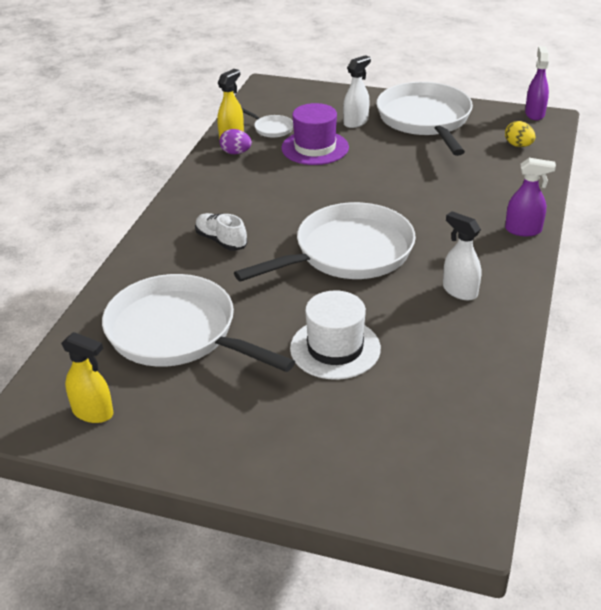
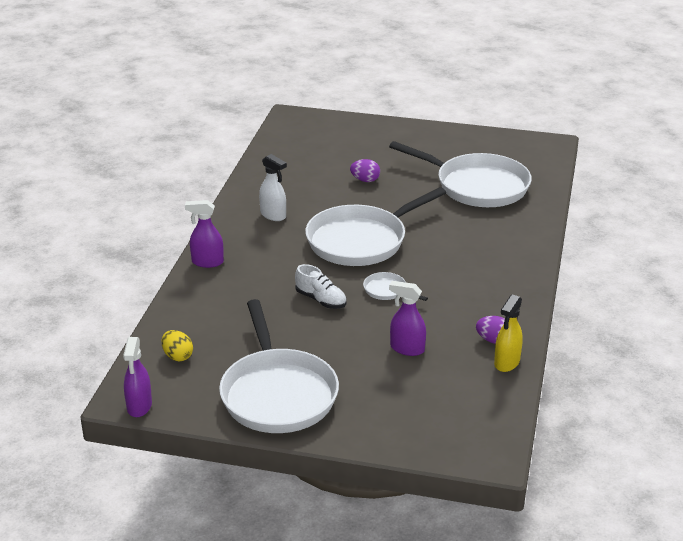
camera: 175 degrees right, 5 degrees down
yellow spray bottle [61,332,113,423] -> none
white shoe [195,213,247,251] -> white shoe moved to [295,264,346,309]
white pan [242,108,293,138] -> white pan moved to [363,272,428,301]
purple hat [281,103,349,165] -> purple spray bottle [389,281,426,356]
white hat [290,290,381,380] -> purple egg [350,159,380,182]
white spray bottle [343,55,371,128] -> none

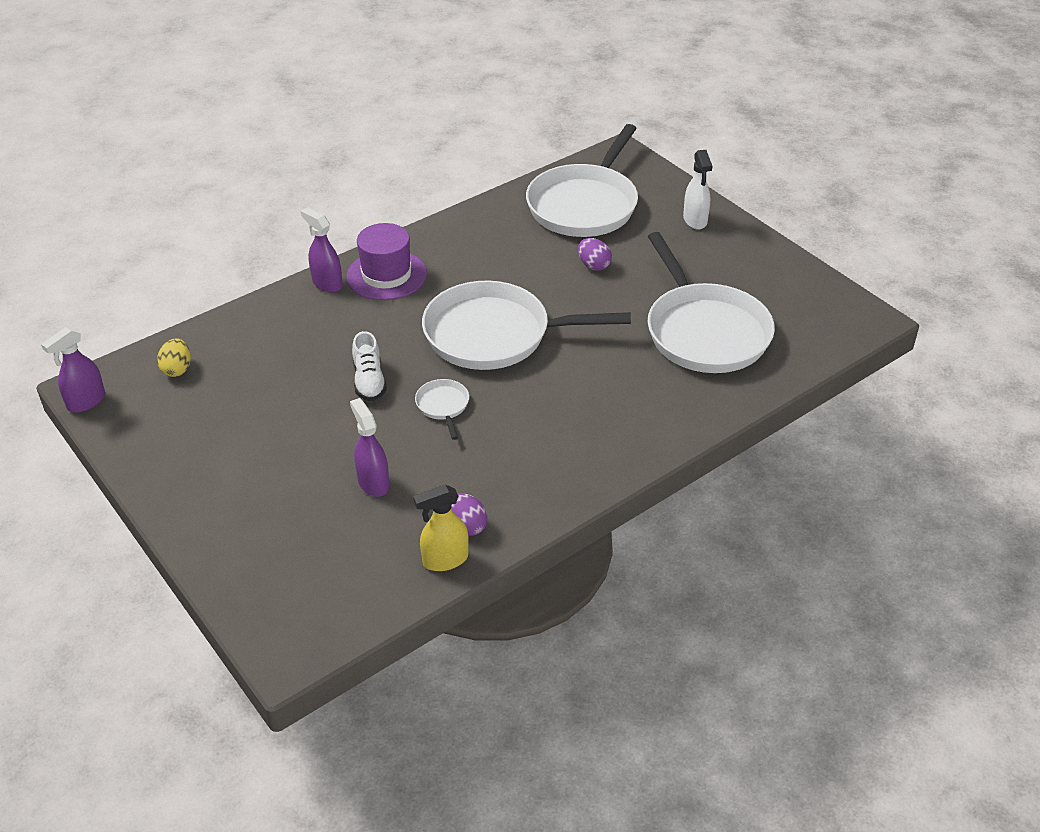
camera: 40 degrees right, 10 degrees up
white pan [219,299,339,433] -> white pan moved to [526,124,638,237]
white spray bottle [259,154,287,221] -> white spray bottle moved to [683,150,712,230]
none -> purple hat [346,223,427,300]

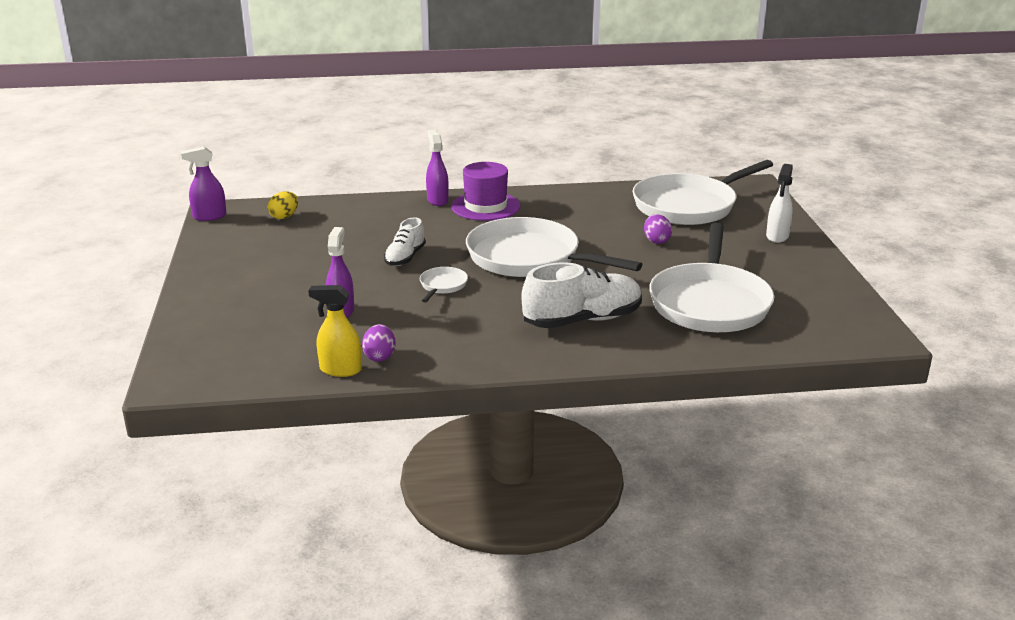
camera: 30 degrees right, 15 degrees down
none -> white shoe [521,262,642,328]

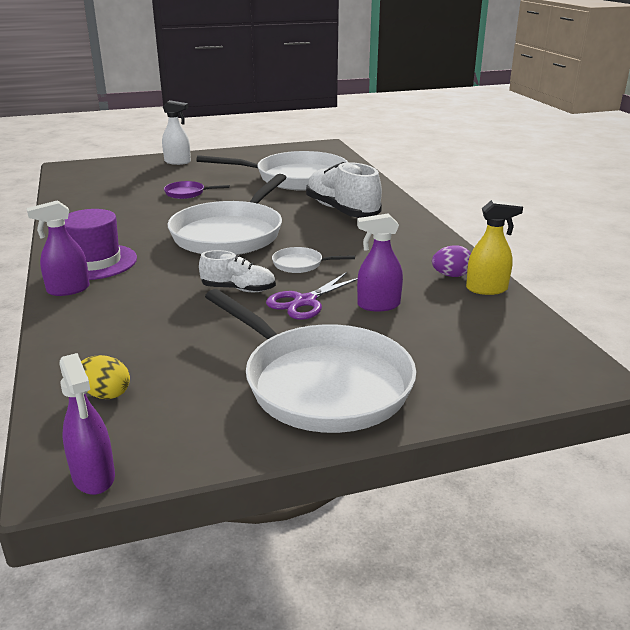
camera: 100 degrees left, 0 degrees up
yellow spray bottle [308,285,362,377] -> yellow spray bottle turned 90 degrees counterclockwise [466,200,523,295]
white pan [633,160,773,225] -> white pan moved to [205,289,416,433]
purple egg [644,214,672,244] -> purple pan [164,181,230,199]
none -> purple scissors [266,272,358,320]

